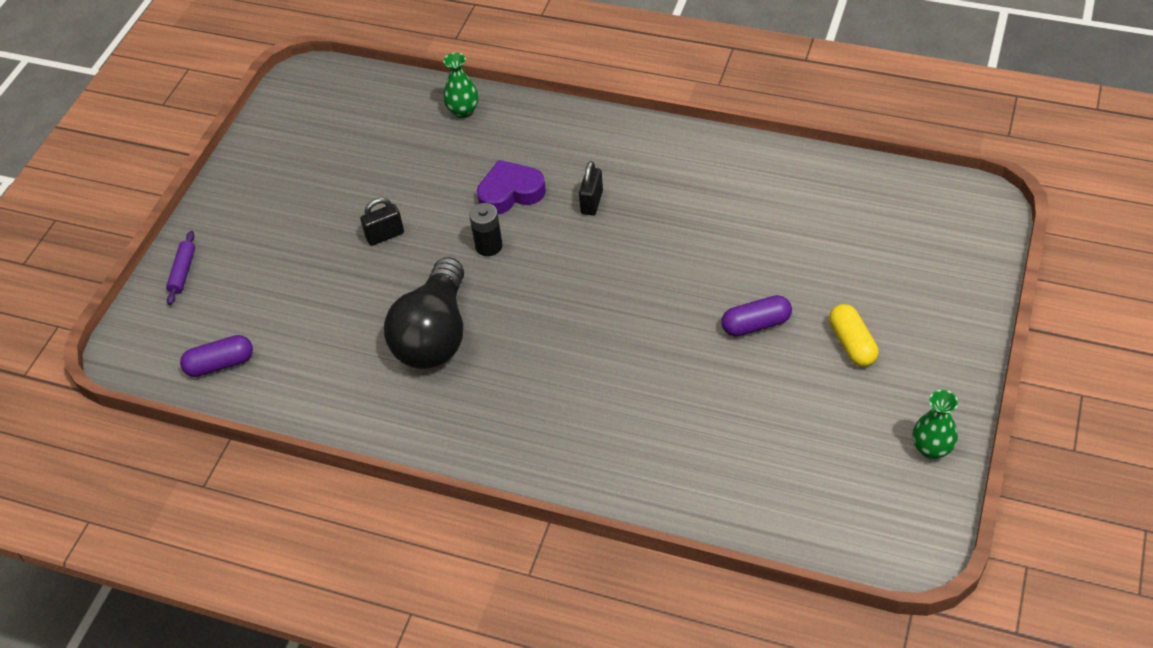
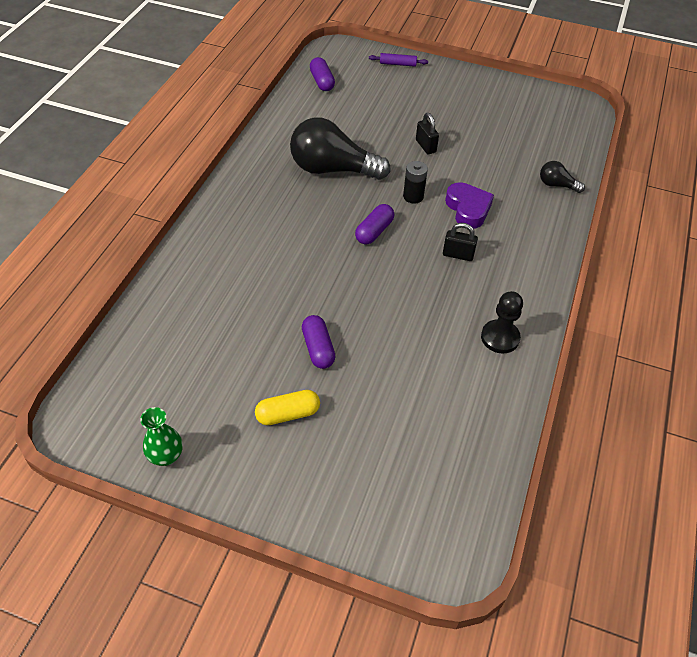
camera: 85 degrees right, 0 degrees up
green vase [443,53,478,118] -> black light bulb [540,161,585,193]
none -> purple capsule [355,204,394,244]
none -> black pawn [481,291,523,354]

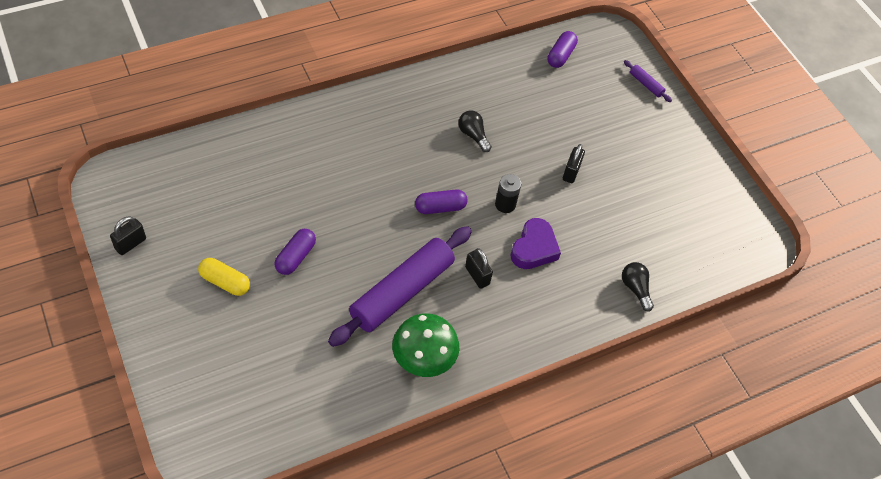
camera: 40 degrees right, 5 degrees up
green vase [140,407,183,466] -> black padlock [110,216,146,255]
black light bulb [290,117,391,180] -> black light bulb [458,110,492,152], size x0.46
black pawn [481,291,523,354] -> green mushroom [392,313,459,377]
none -> purple rolling pin [328,226,472,347]

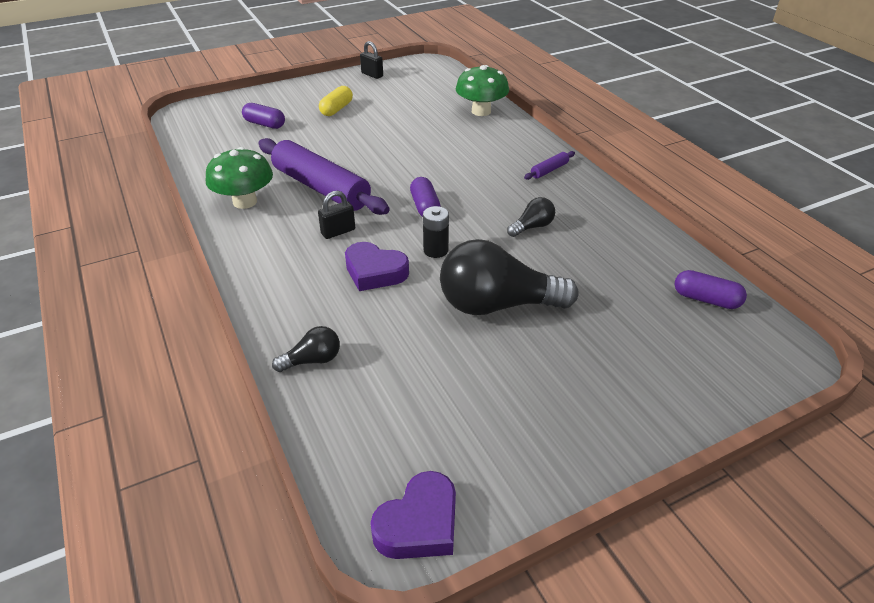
camera: 95 degrees right, 15 degrees down
purple capsule [274,229,316,275] -> purple capsule moved to [242,103,285,129]
black padlock [563,144,585,183] -> black light bulb [440,239,578,315]
purple rolling pin [624,60,672,102] -> purple rolling pin moved to [524,151,575,180]
none -> purple heart [370,471,456,559]
none -> green mushroom [456,65,509,116]

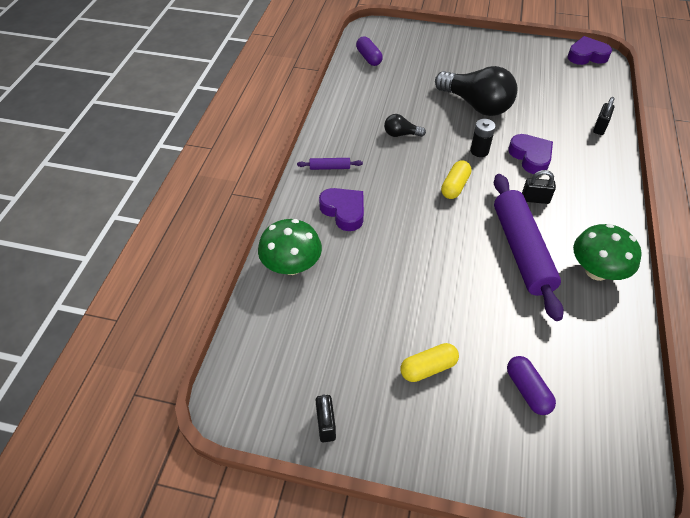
camera: 140 degrees left, 10 degrees up
black light bulb [272,326,340,372] -> black padlock [593,97,614,135]
purple capsule [410,177,441,217] -> yellow capsule [441,160,472,199]
none -> purple heart [319,188,364,231]

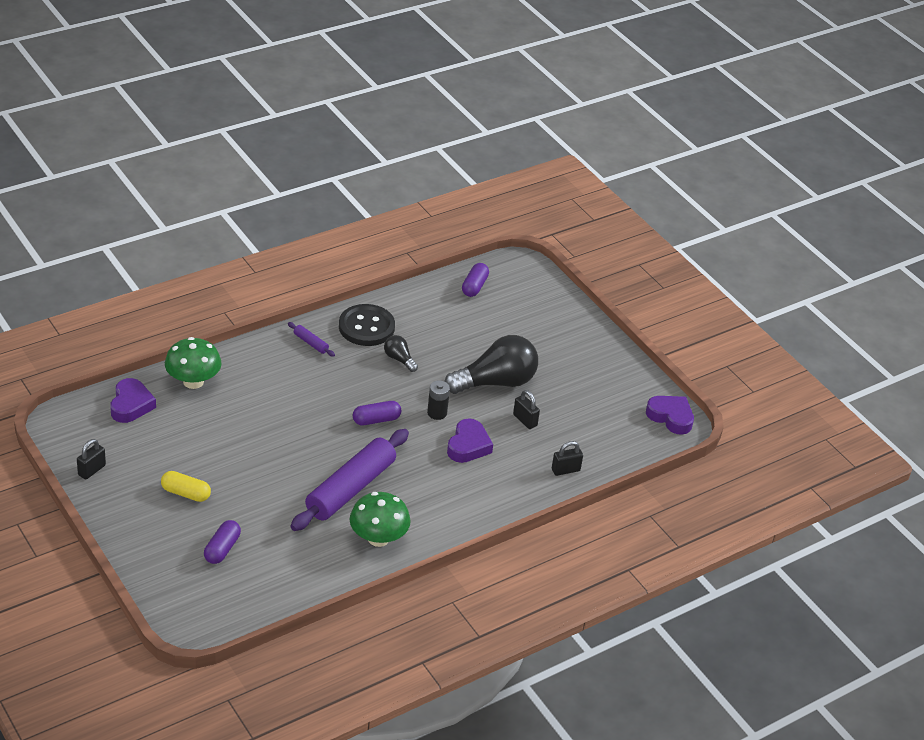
camera: 40 degrees right, 10 degrees down
purple heart [319,188,364,231] -> purple heart moved to [110,378,156,423]
black light bulb [435,66,517,116] -> black light bulb turned 105 degrees counterclockwise [444,335,538,394]
yellow capsule [441,160,472,199] -> purple capsule [353,401,401,425]
black padlock [522,170,556,204] -> black padlock moved to [513,390,540,429]
none -> black button [339,304,395,346]

